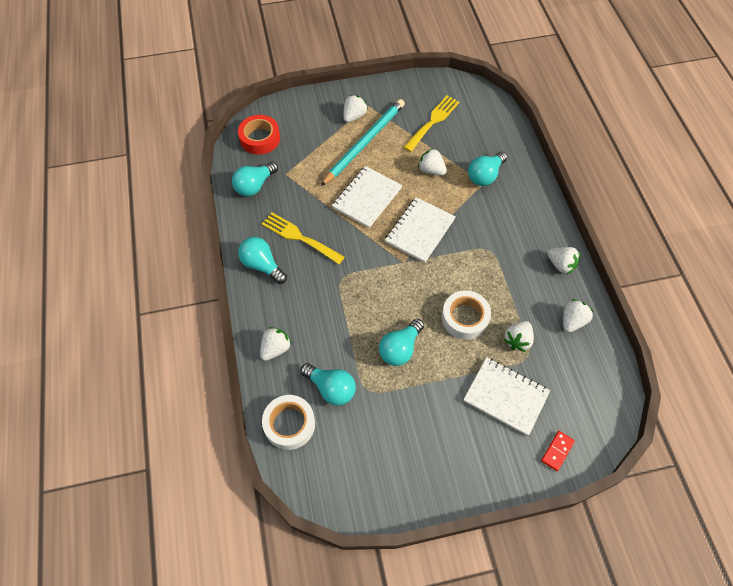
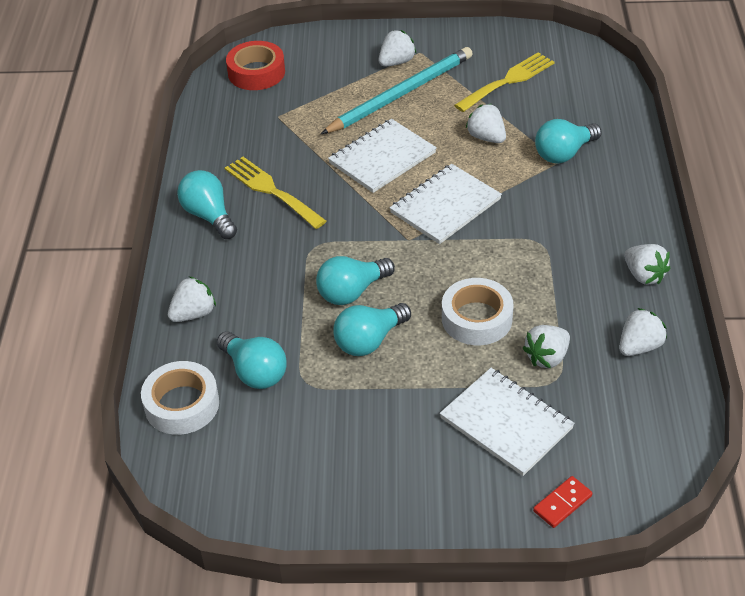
camera: 15 degrees right, 15 degrees down
turquoise light bulb [232,162,278,197] -> turquoise light bulb moved to [316,256,395,305]

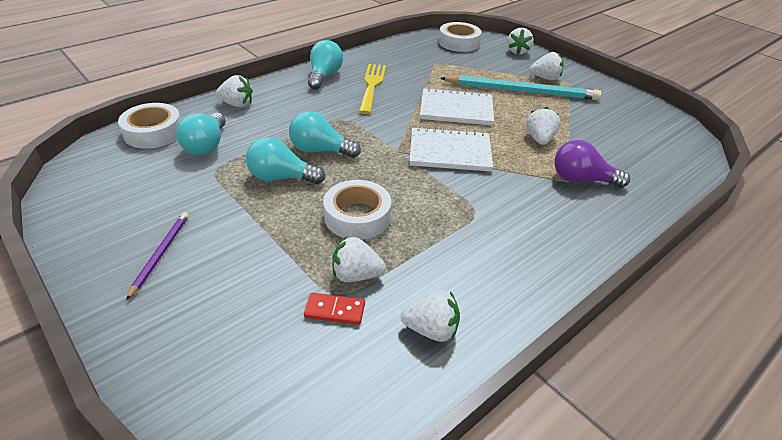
camera: 45 degrees right, 5 degrees down
red tape [226,41,285,90] -> white tape [439,22,482,52]
white notebook [440,368,575,476] -> none
yellow fork [454,52,554,112] -> none
red domino [533,476,592,528] -> red domino moved to [304,293,365,325]
turquoise light bulb [535,119,602,163] -> purple light bulb [554,140,630,188]
white strawberry [624,244,670,285] -> white strawberry moved to [507,28,533,54]
none -> purple pencil [126,212,189,300]

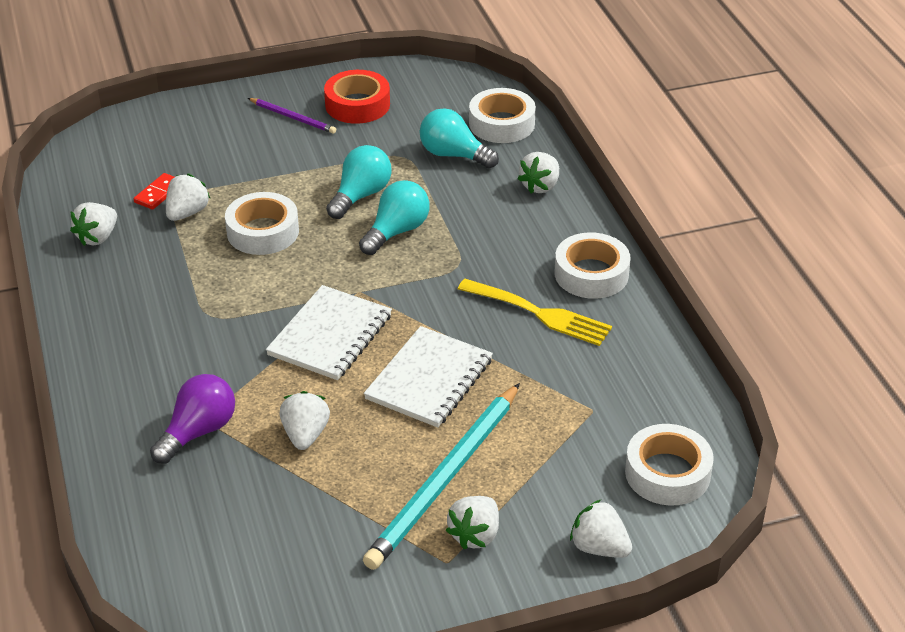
camera: 115 degrees right, 0 degrees up
turquoise light bulb [308,40,343,89] -> white tape [555,232,630,299]
white strawberry [526,107,560,145] -> white strawberry turned 120 degrees counterclockwise [280,391,330,450]
none -> red tape [324,70,390,124]

